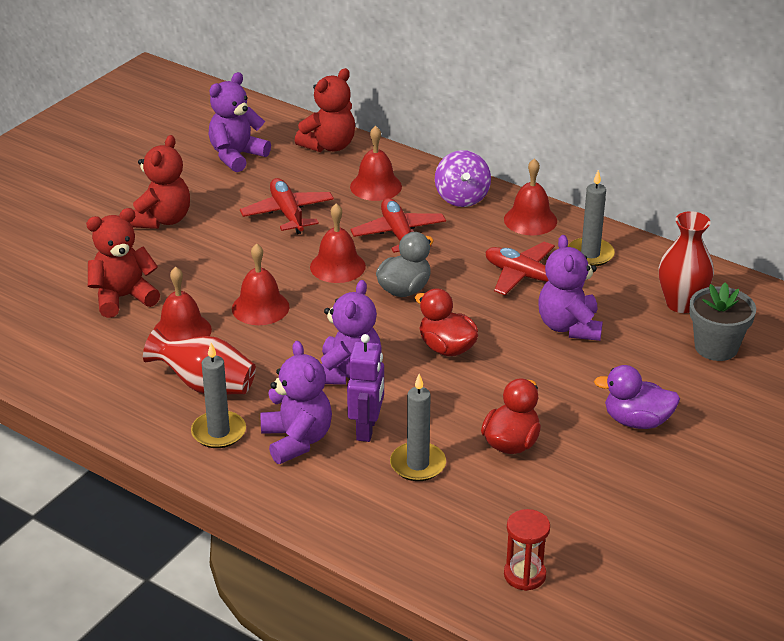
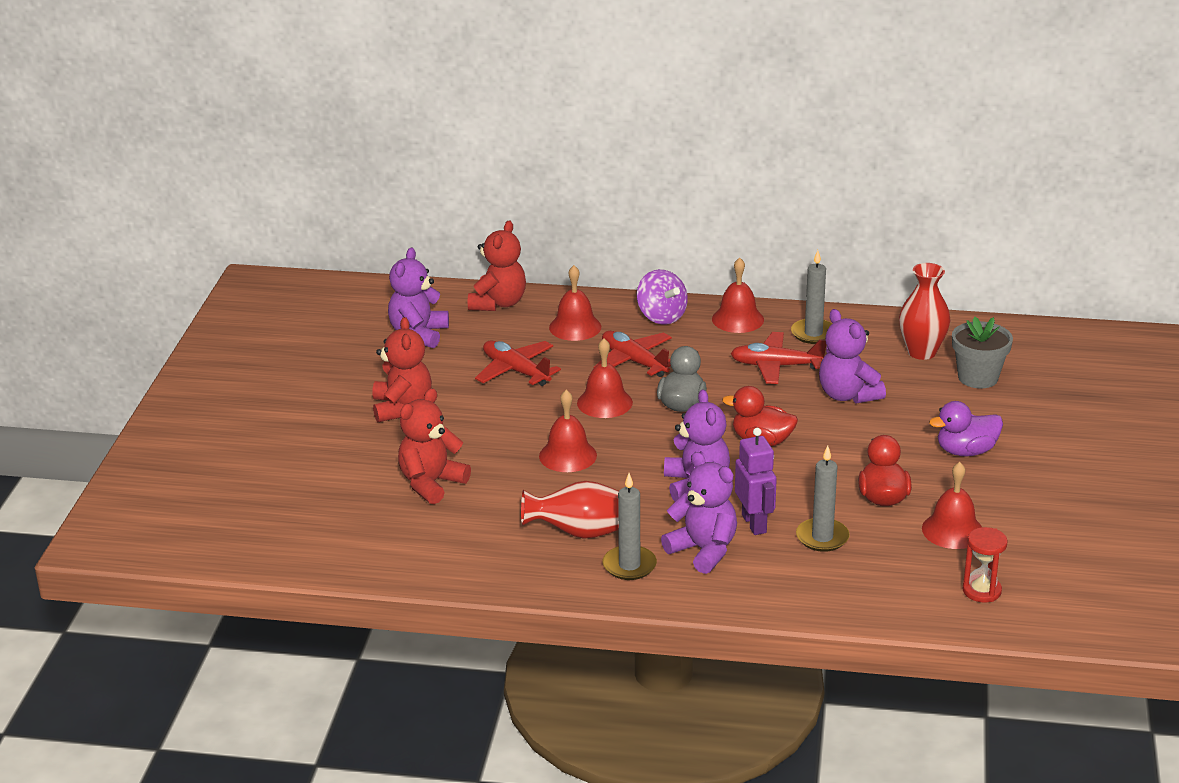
camera: 25 degrees left, 5 degrees down
red bell [153,267,212,341] -> red bell moved to [922,462,982,549]

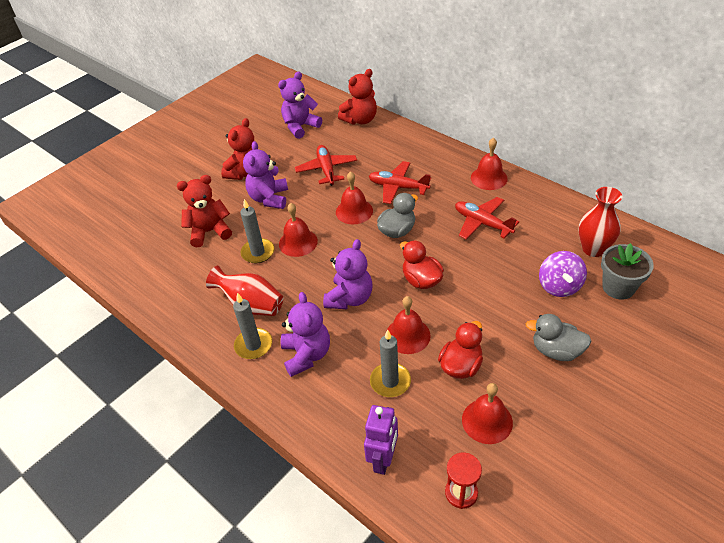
camera: 35 degrees right, 15 degrees up
red bell [549,265,601,341] -> red bell moved to [387,296,431,354]
red plane [594,331,672,377] -> red plane turned 60 degrees counterclockwise [369,161,431,204]
purple spinning top [637,269,688,325] -> purple spinning top moved to [539,251,587,297]
purple robot [735,428,777,535] -> purple robot moved to [364,405,398,475]
grey candle [791,250,832,344] -> grey candle moved to [240,199,275,263]
purple teddy bear [819,309,886,404] -> purple teddy bear moved to [243,141,288,209]
purple duck [929,401,1003,456] -> grey duck [526,314,591,361]

